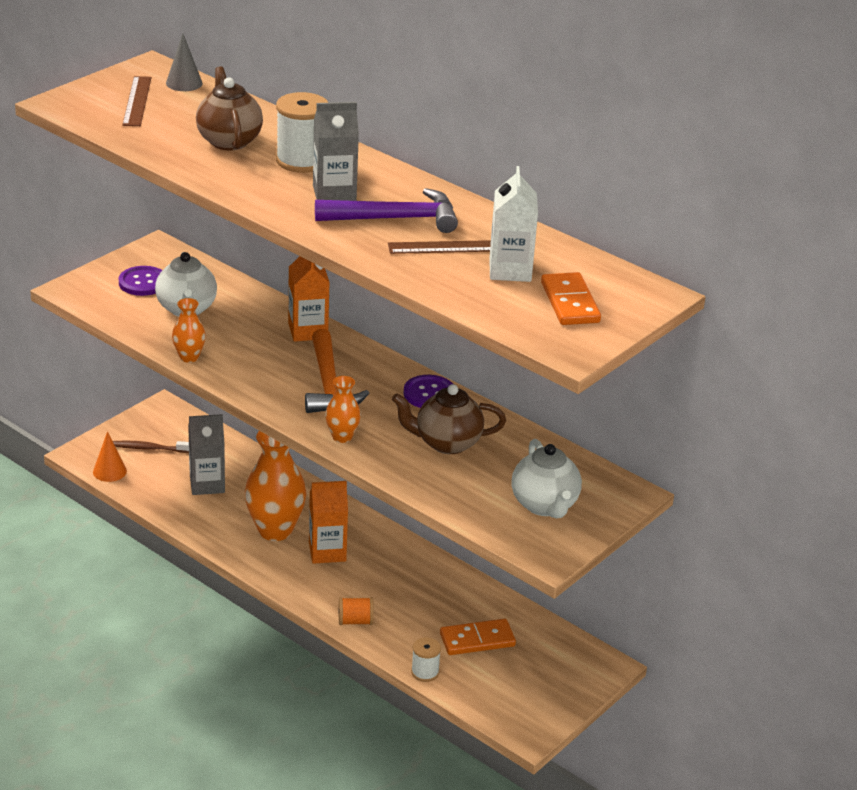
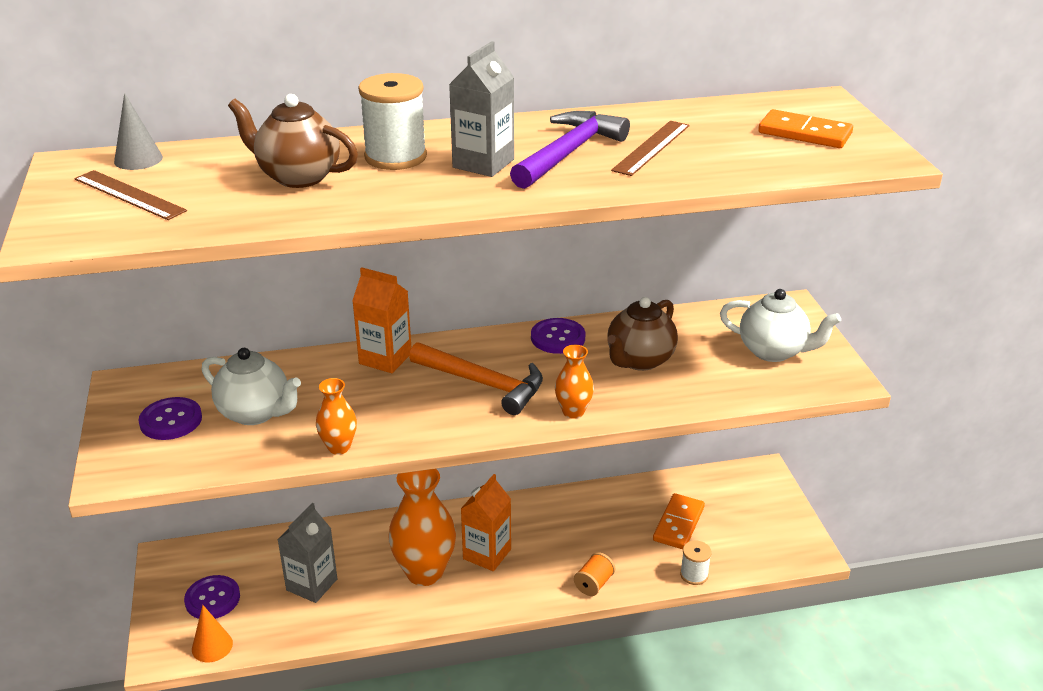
camera: 50 degrees left, 0 degrees up
brown toothbrush [113,441,189,453] -> purple button [184,575,240,619]
white carton [489,166,538,282] -> none

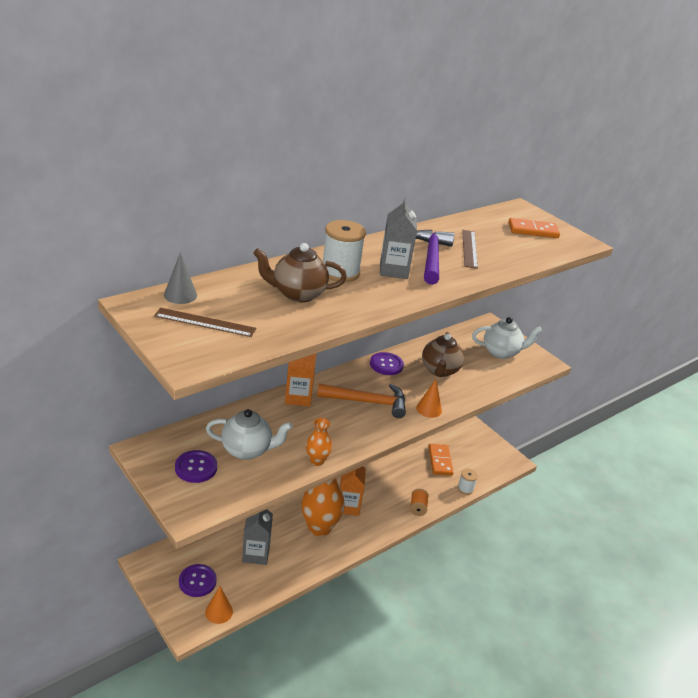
camera: 30 degrees left, 0 degrees up
orange vase [555,345,594,419] -> orange cone [416,380,442,418]

